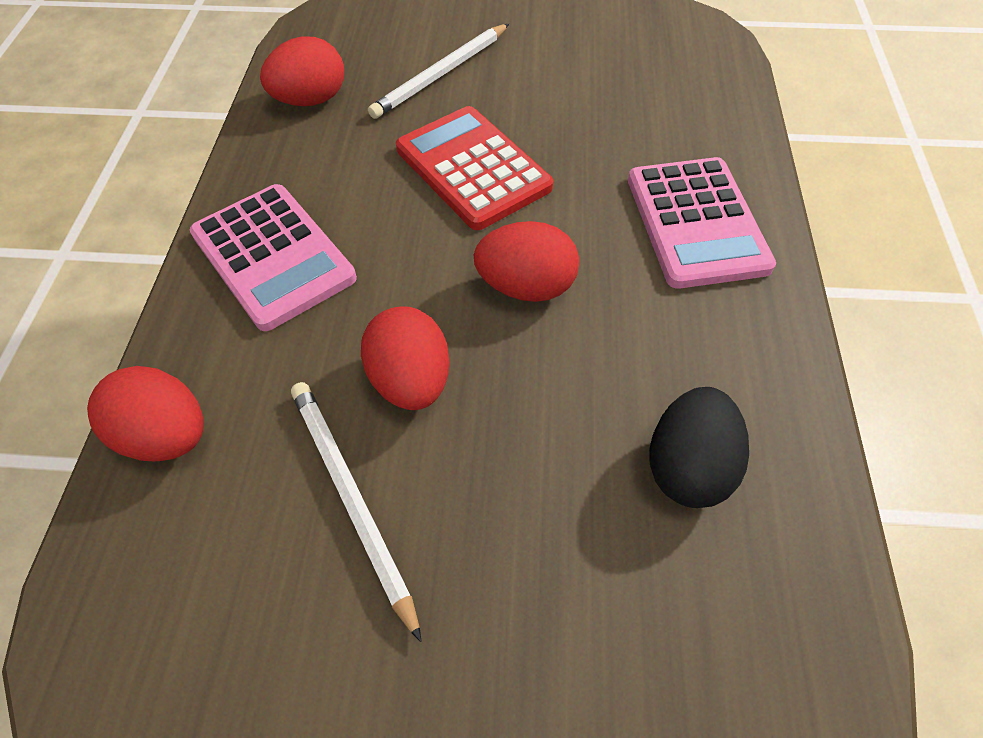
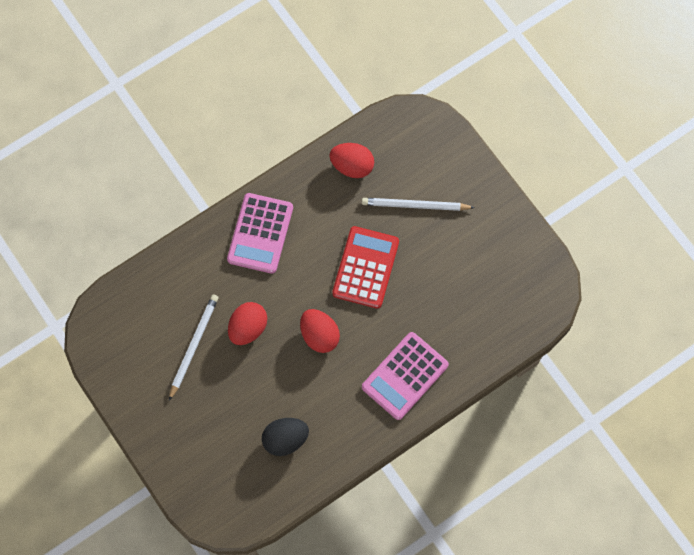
camera: 50 degrees right, 15 degrees up
red egg [87,366,204,461] -> none

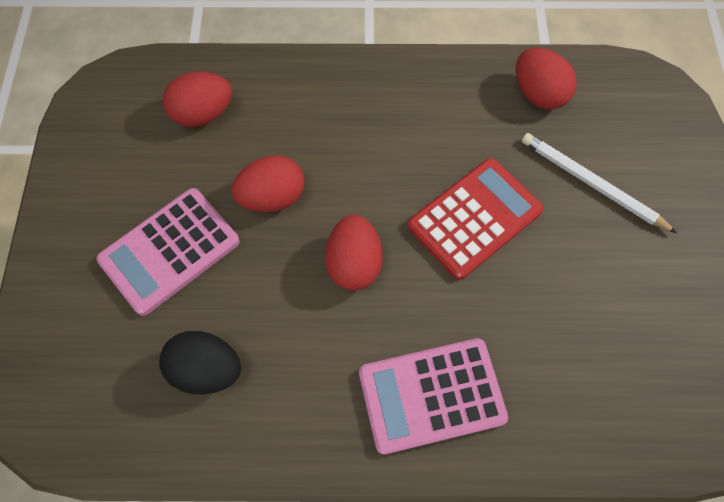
camera: 35 degrees right, 5 degrees down
white pencil [169,295,219,401] -> none
pink calculator [227,193,293,274] -> pink calculator moved to [96,188,240,316]
none -> red egg [163,72,232,127]

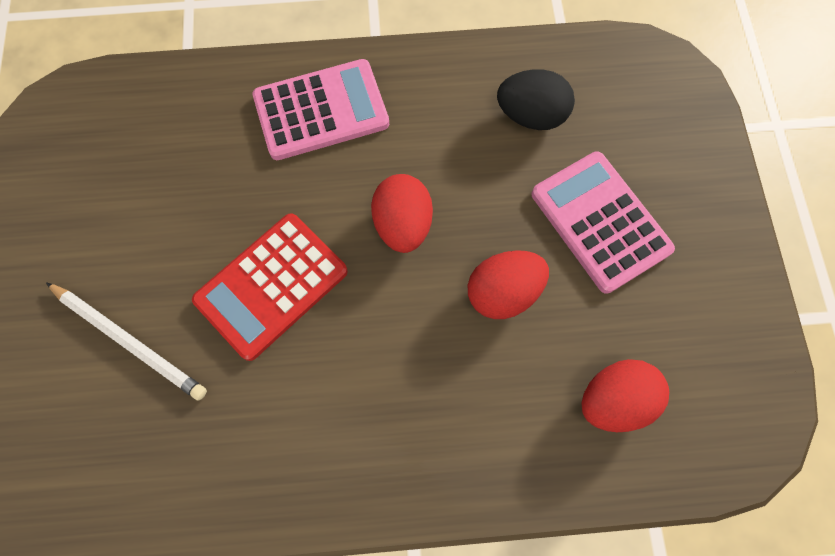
camera: 175 degrees right, 5 degrees up
pink calculator [96,188,240,316] -> pink calculator turned 75 degrees counterclockwise [532,151,675,294]
red egg [516,48,577,109] -> none

